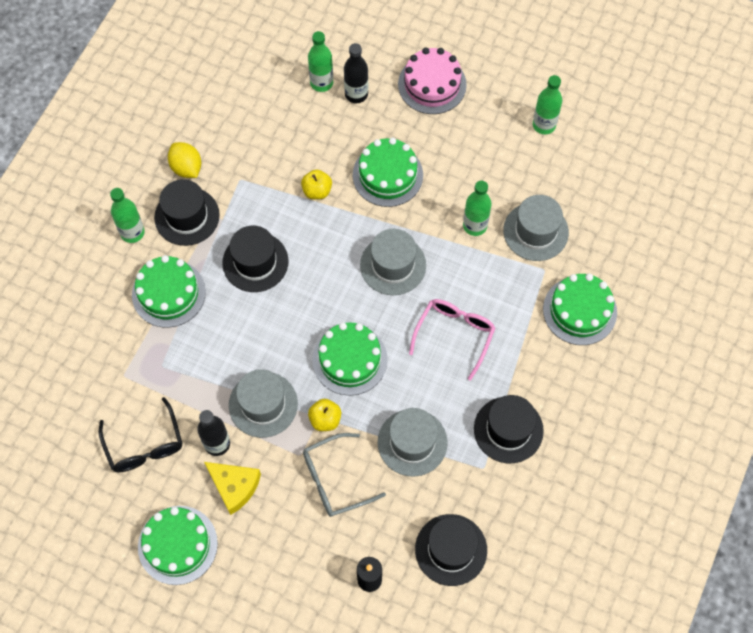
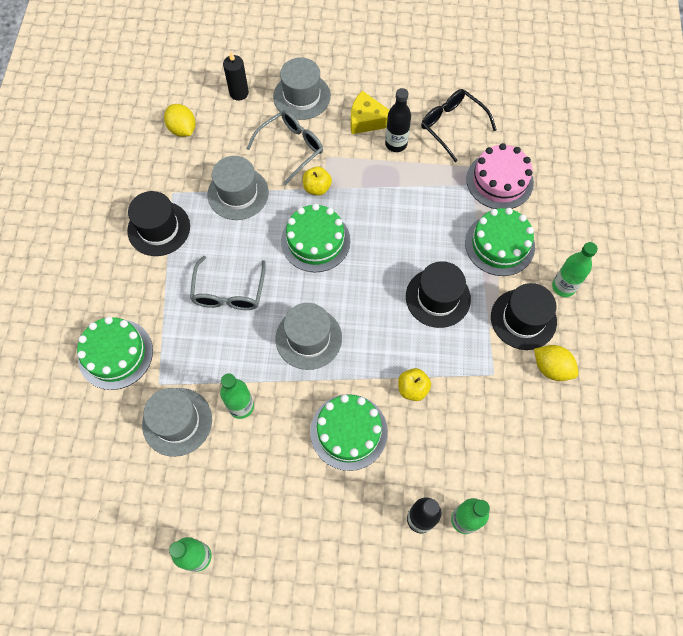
camera: 160 degrees right, 0 degrees up
green cake [138,506,218,585] -> none
grey hat [229,369,298,438] -> grey hat moved to [273,57,331,120]
pink cake [398,48,467,114] -> pink cake moved to [466,143,534,209]
pink glasses [409,299,495,381] -> grey glasses [190,256,266,310]
black hat [415,514,487,586] -> yellow lemon [164,104,196,137]

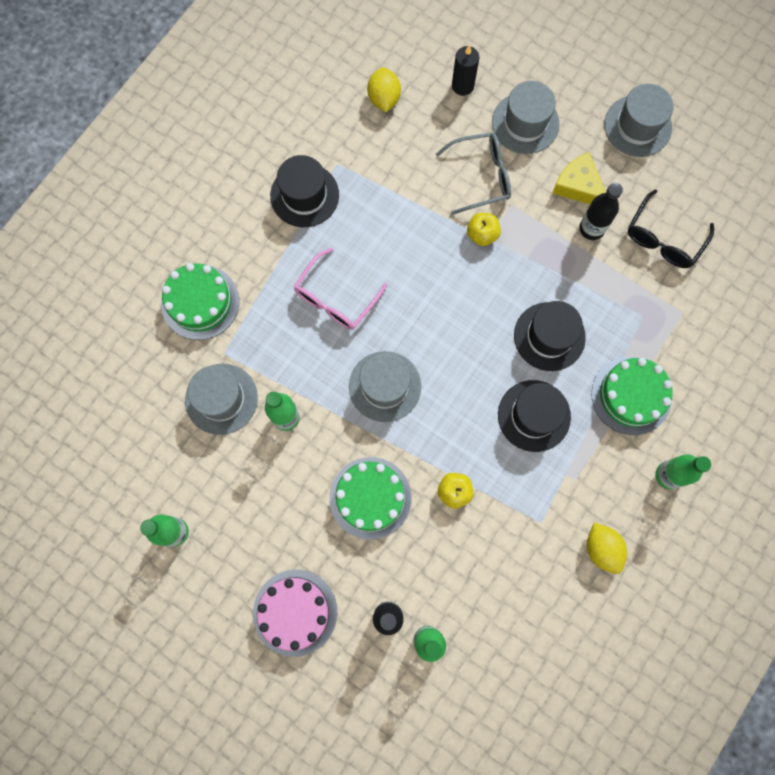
camera: 30 degrees right, 10 degrees up
grey glasses [190,256,266,310] -> pink glasses [294,248,387,330]
grey hat [207,156,269,220] -> grey hat moved to [604,84,673,157]
green cake [281,203,350,272] -> none
black glasses [421,89,497,162] -> black glasses turned 135 degrees counterclockwise [628,189,714,268]
pink cake [466,143,534,209] -> pink cake moved to [253,569,337,657]
black hat [491,283,557,350] -> black hat moved to [514,301,586,371]

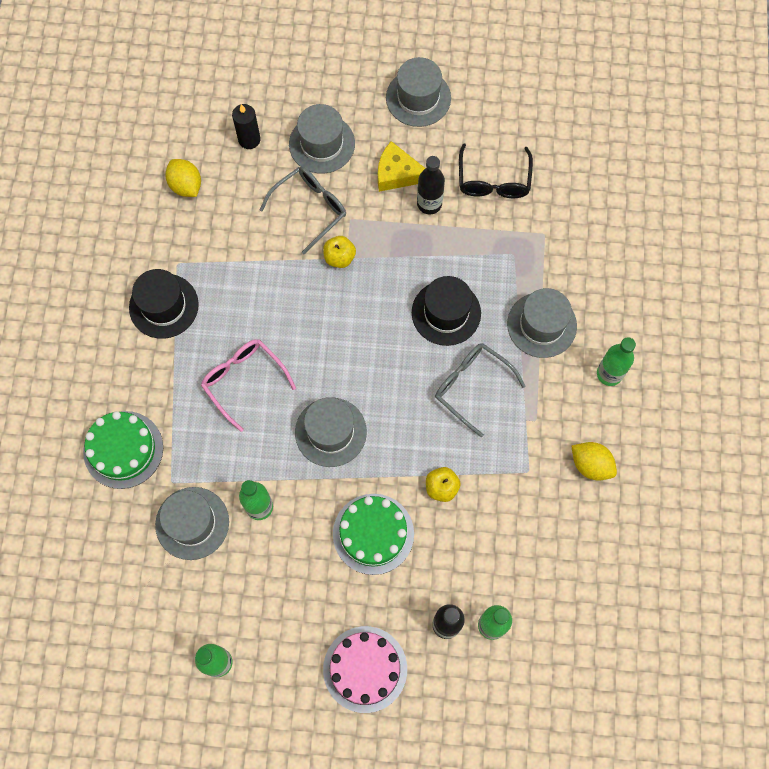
camera: 30 degrees left, 5 degrees down
pink glasses [294,248,387,330] -> pink glasses turned 135 degrees clockwise [201,339,296,432]
black hat [498,380,571,452] -> grey glasses [435,343,526,437]
green cake [591,357,673,435] -> grey hat [507,288,577,358]

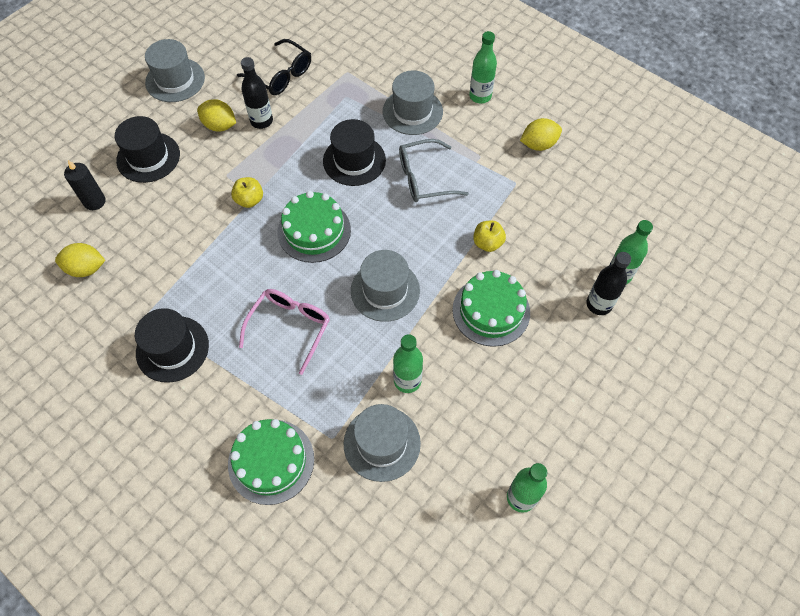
camera: 55 degrees left, 10 degrees down
pink glasses [201,339,296,432] -> pink glasses turned 120 degrees clockwise [239,289,330,375]
grey glasses [260,167,346,254] -> none
grey hat [289,104,355,174] -> black hat [115,116,180,183]
pink cake [323,626,407,713] -> none
yellow cheese [378,141,425,192] -> yellow lemon [197,99,236,132]
none -> green cake [278,191,351,263]

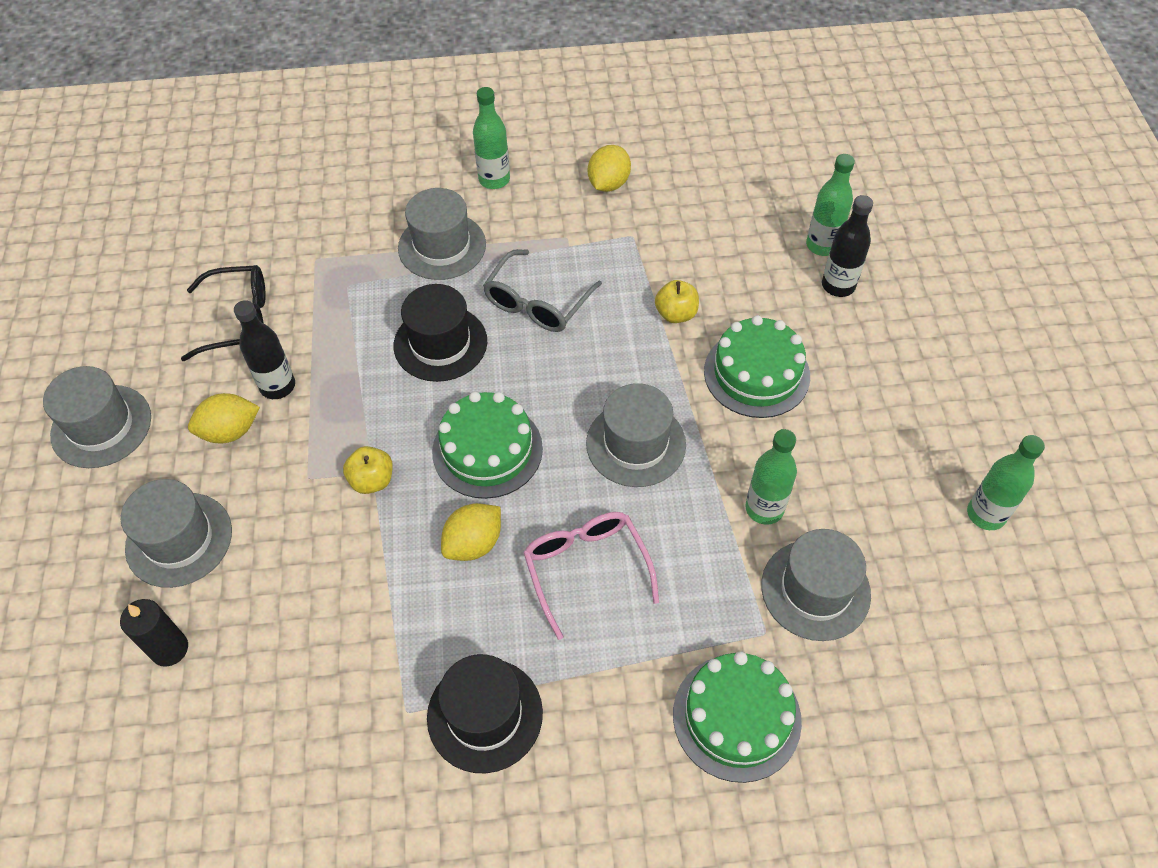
camera: 45 degrees left, 5 degrees down
yellow lemon [55,243,105,277] -> yellow lemon moved to [441,503,501,561]
black hat [115,116,180,183] -> grey hat [121,479,232,588]

